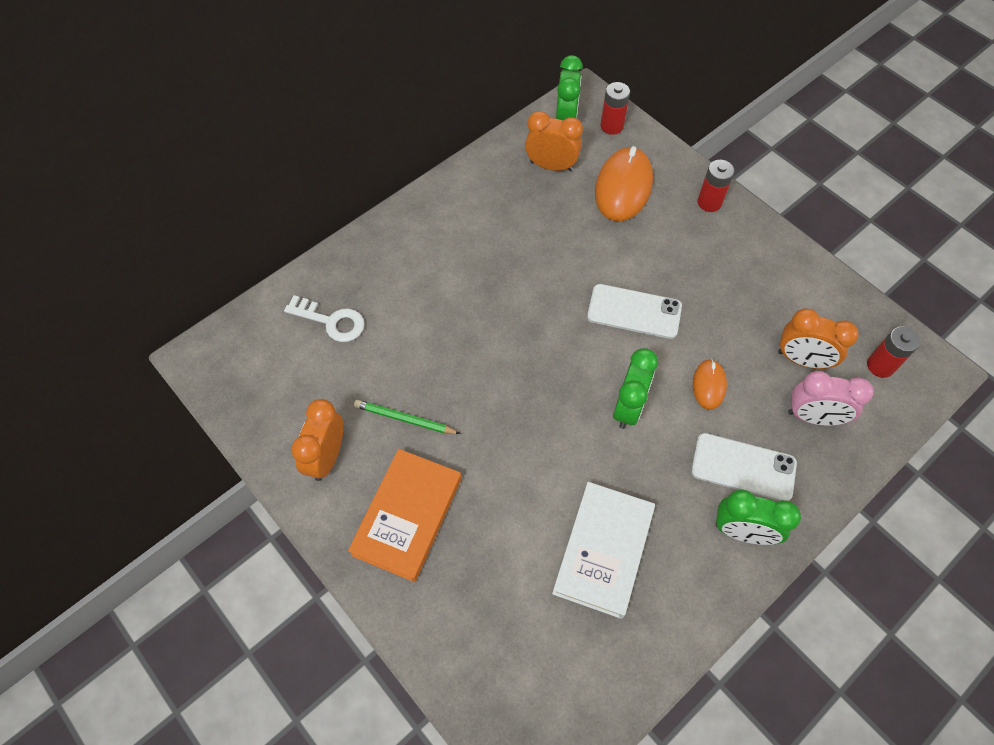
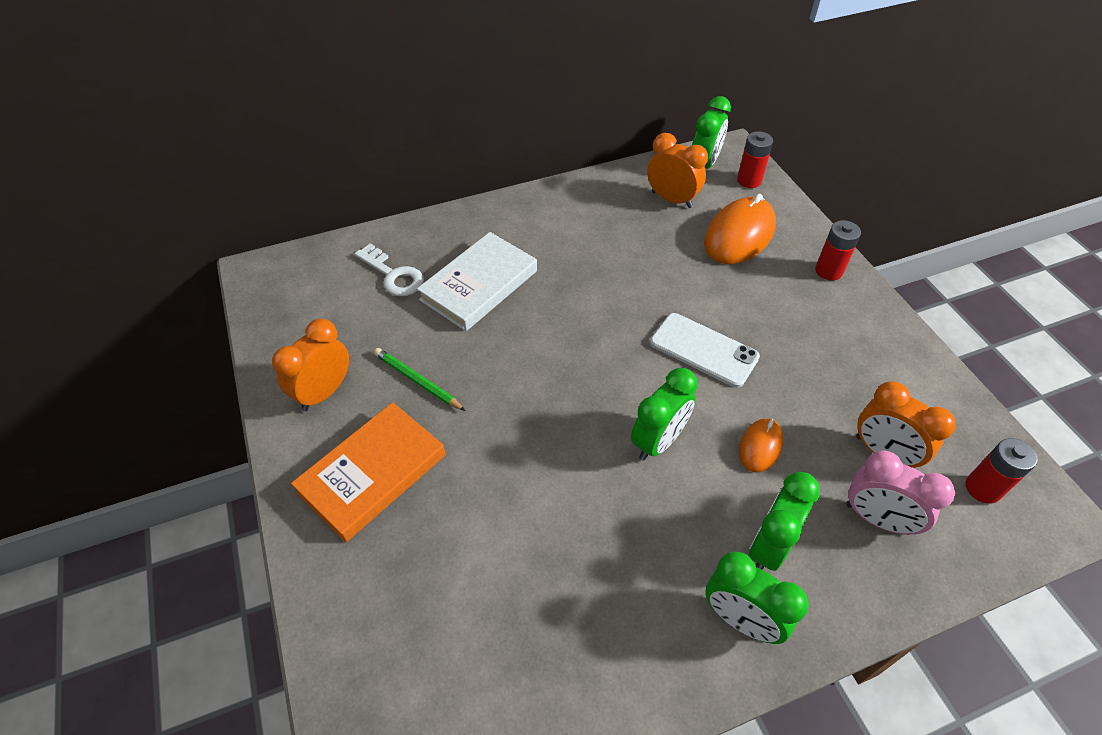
camera: 20 degrees right, 10 degrees down
white book [552,482,655,619] -> white book moved to [417,232,537,331]
white phone [691,433,797,501] -> green clock [749,472,820,571]

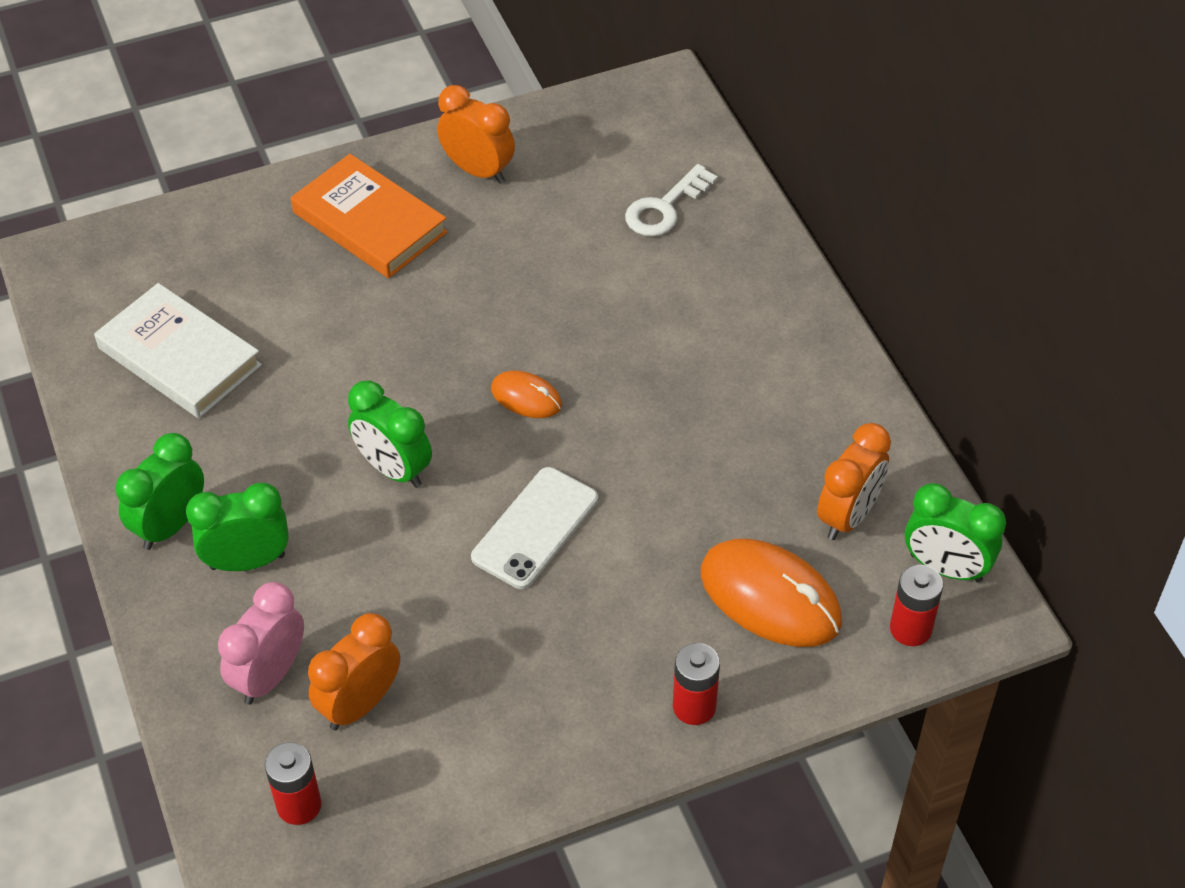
camera: 90 degrees right, 0 degrees up
green pencil [374,348,466,411] -> none
white book [417,232,537,331] -> white book moved to [94,283,262,418]
orange mouse [739,418,783,473] -> orange mouse moved to [491,371,562,418]
green clock [749,472,820,571] -> green clock turned 45 degrees counterclockwise [186,483,289,571]

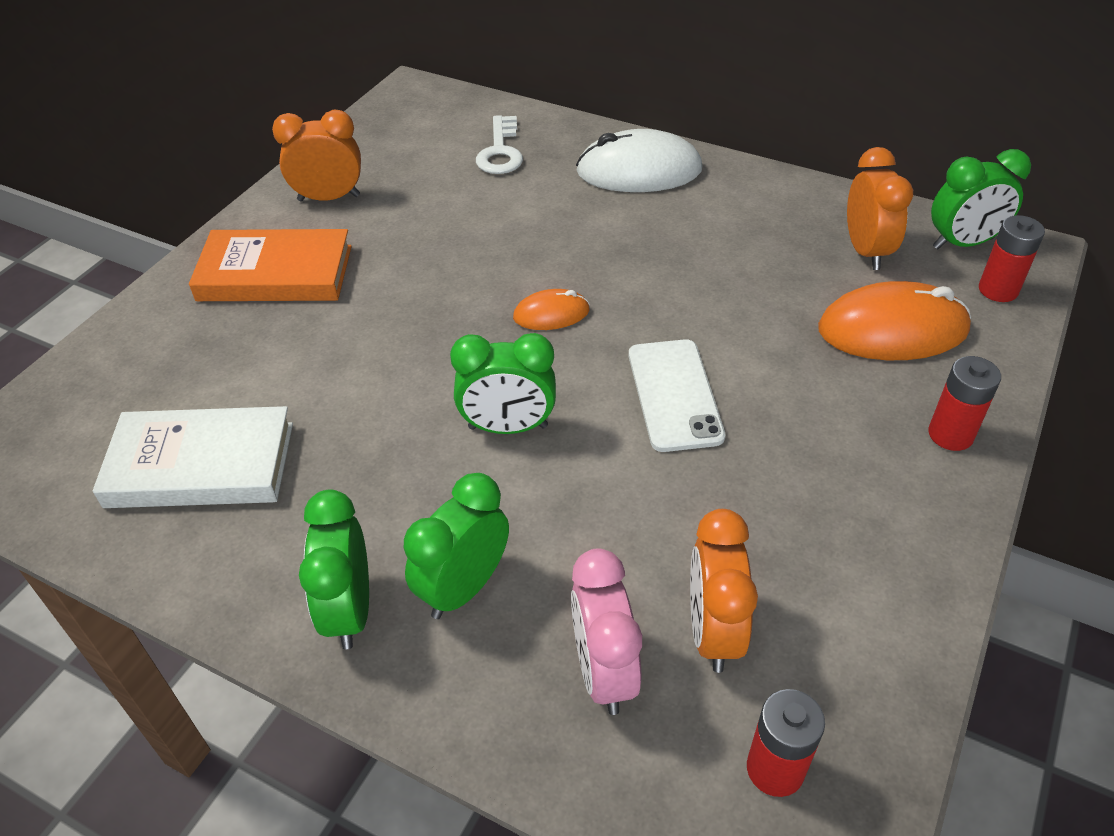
camera: 40 degrees left, 5 degrees down
none -> white mouse [576,129,702,192]

